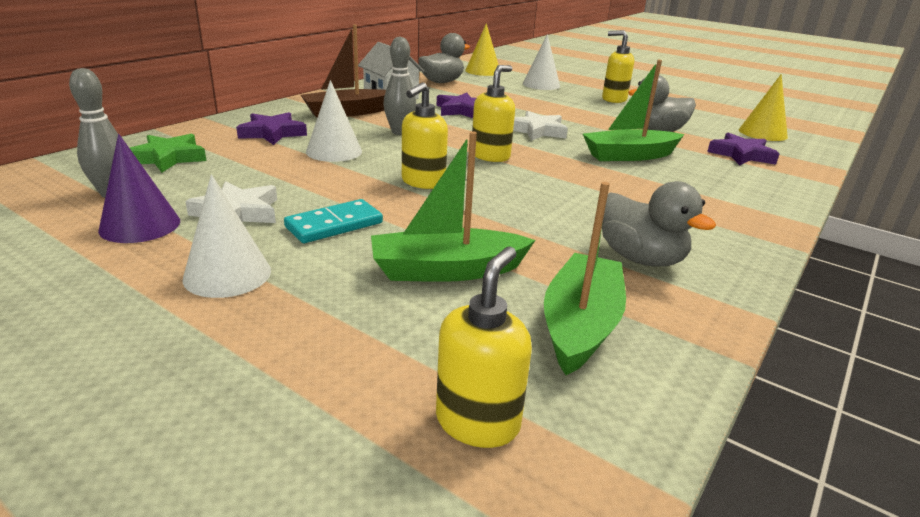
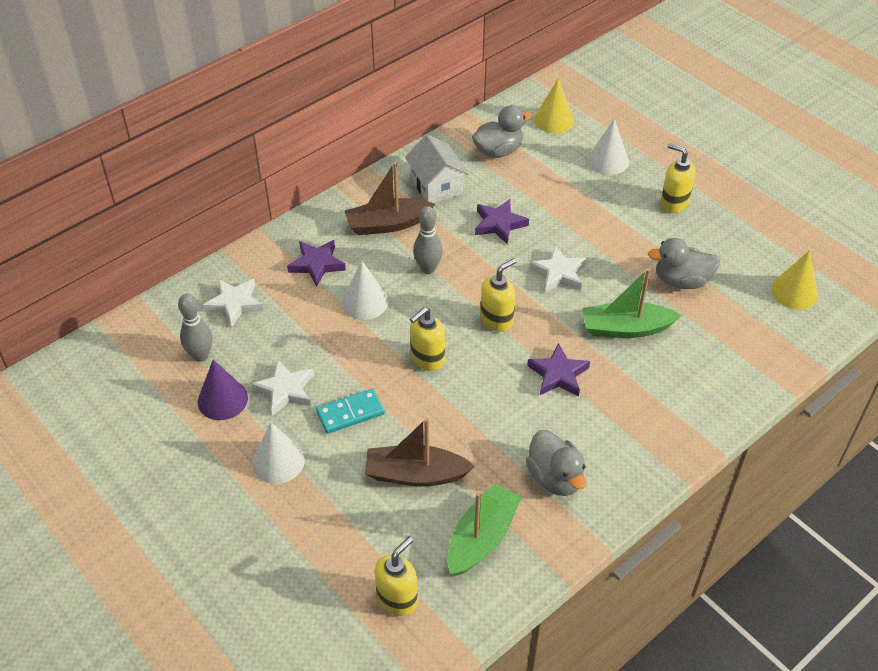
camera: 15 degrees right, 20 degrees up
green star [130,134,206,173] -> white star [203,279,264,327]
green boat [371,131,535,282] -> brown boat [365,418,474,486]
purple star [707,133,780,165] -> purple star moved to [527,343,590,396]

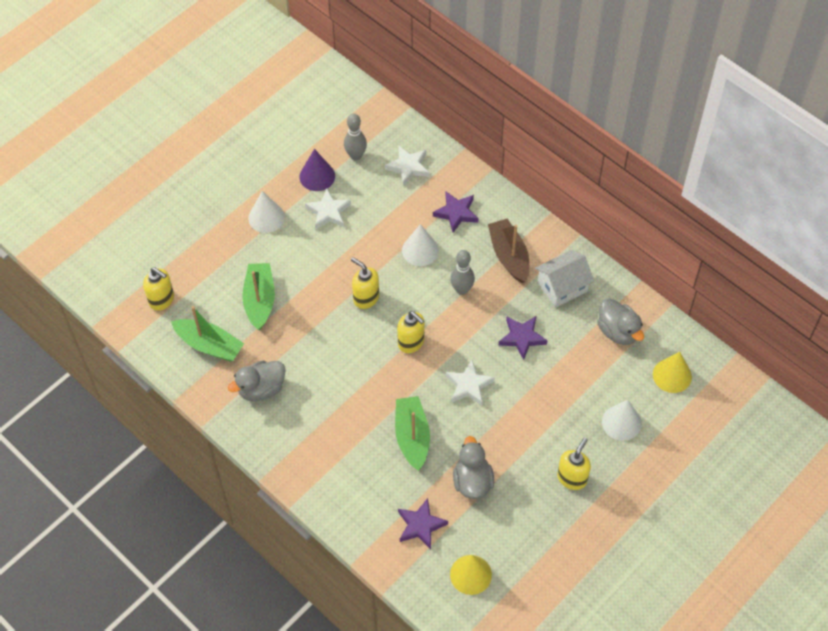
camera: 85 degrees right, 10 degrees up
turquoise domino [316,389,385,434] -> none
brown boat [365,418,474,486] -> green boat [242,263,275,330]
purple star [527,343,590,396] -> purple star moved to [398,498,448,549]

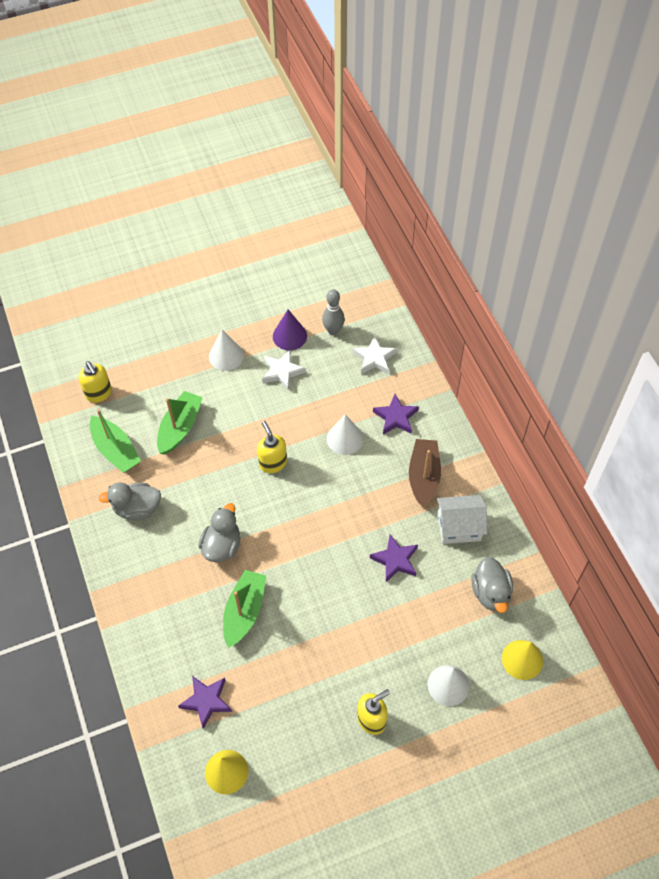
camera: 25 degrees right, 0 degrees up
yellow soap dispenser [397,311,425,353] -> none
white star [446,360,495,406] -> none
grey bowling pin [450,250,475,295] -> none
grey duck [453,436,494,499] -> grey duck moved to [198,503,240,562]

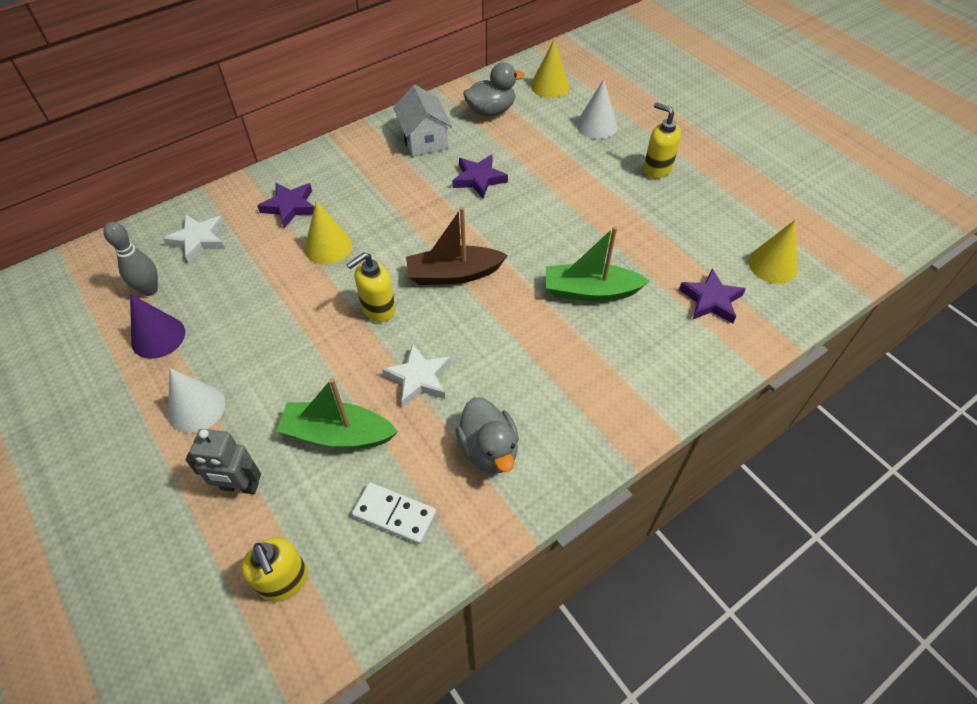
camera: 105 degrees left, 5 degrees down
yellow soap dispenser [79,361,112,403] -> yellow soap dispenser turned 105 degrees clockwise [241,537,308,602]
green boat [90,409,141,473] -> white domino [352,482,436,544]
grey duck [198,503,240,562] -> none
white star [262,350,306,391] -> white star moved to [382,343,451,407]
white cone [327,414,363,455] -> yellow cone [305,201,352,265]
brown boat [409,439,441,507] -> brown boat moved to [406,207,508,285]
none -> grey robot [185,429,261,494]

